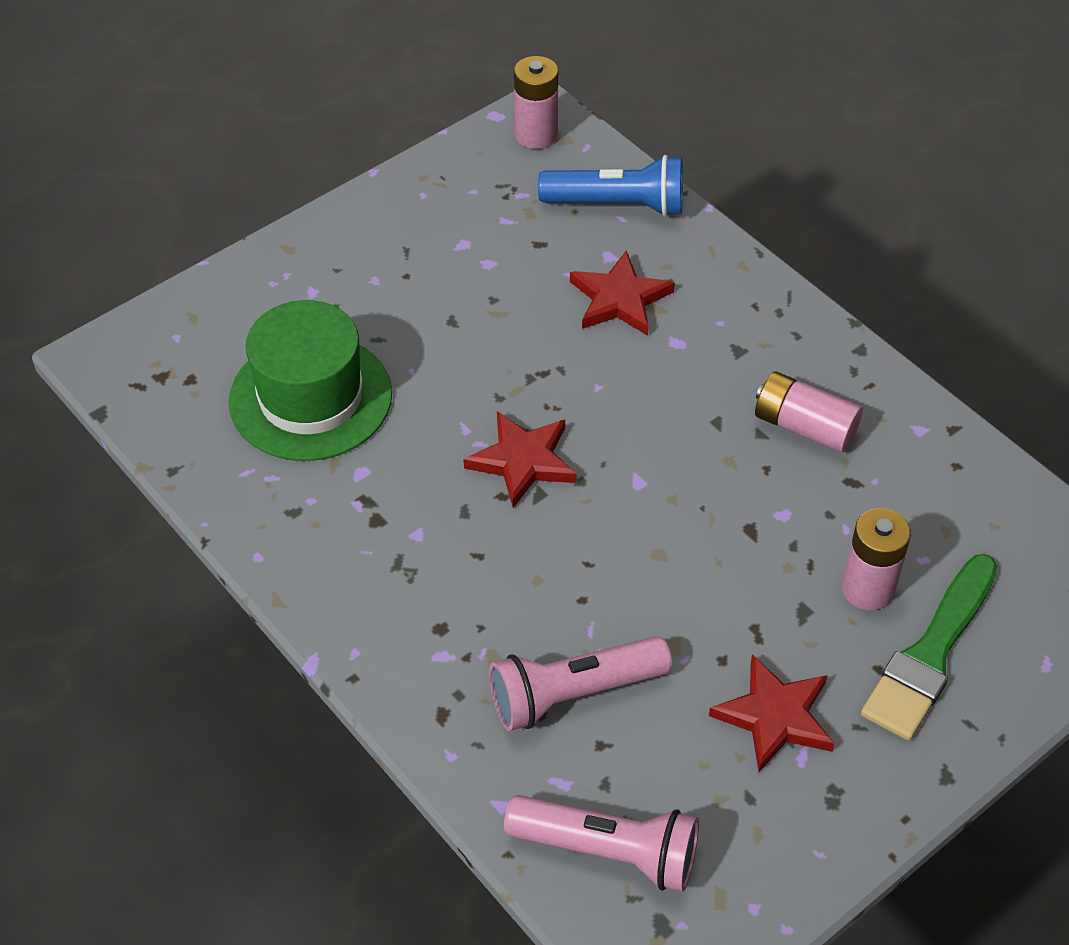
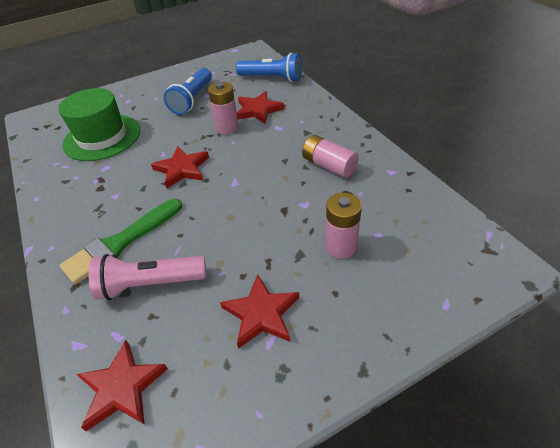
camera: 15 degrees right, 5 degrees down
pink flashlight [504,795,699,892] -> red star [77,340,168,431]
pink battery [514,56,558,149] -> pink battery moved to [208,82,239,134]
green brush [861,554,997,740] -> green brush moved to [59,199,182,284]
none -> blue flashlight [164,68,212,115]

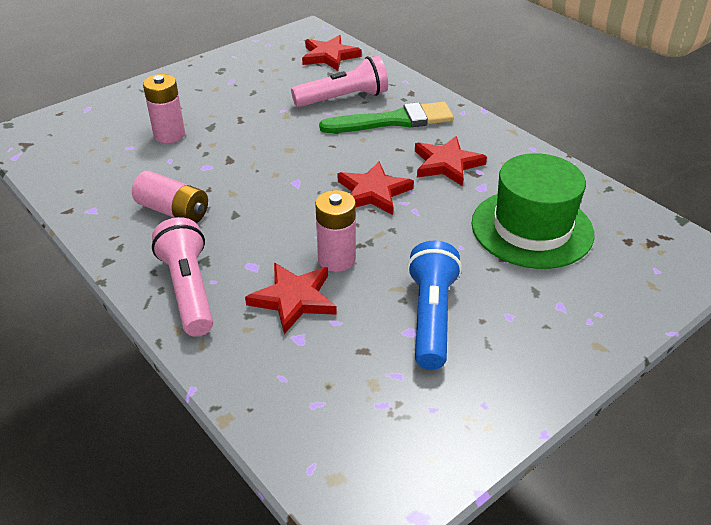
camera: 165 degrees right, 5 degrees down
green brush [59,199,182,284] -> green brush turned 45 degrees clockwise [319,102,454,133]
red star [220,274,299,349] -> red star moved to [415,136,487,187]
blue flashlight [236,52,302,82] -> none
none -> pink flashlight [152,217,213,337]

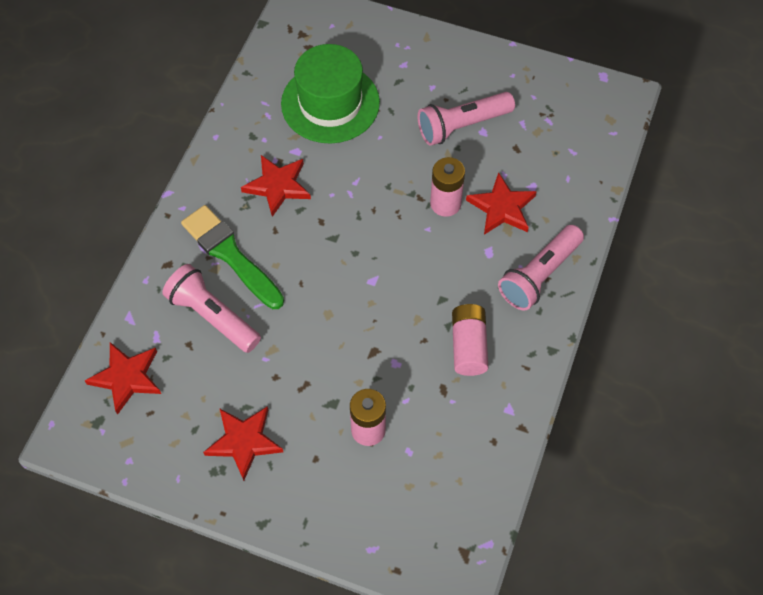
camera: 120 degrees left, 20 degrees up
red star [338,161,414,215] -> red star moved to [203,406,283,481]
blue flashlight [407,241,462,370] -> pink flashlight [418,92,515,146]

